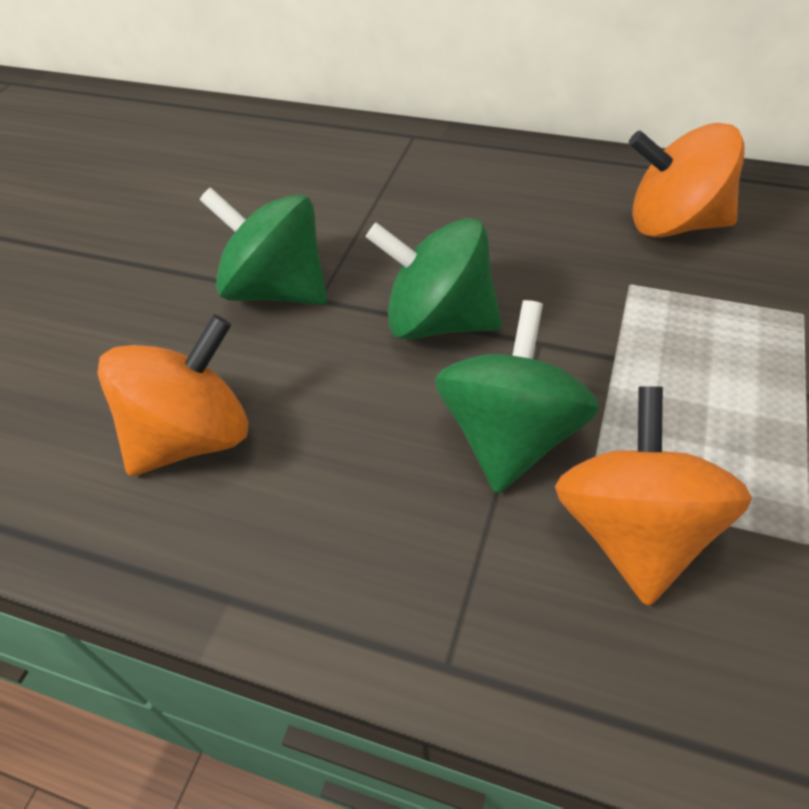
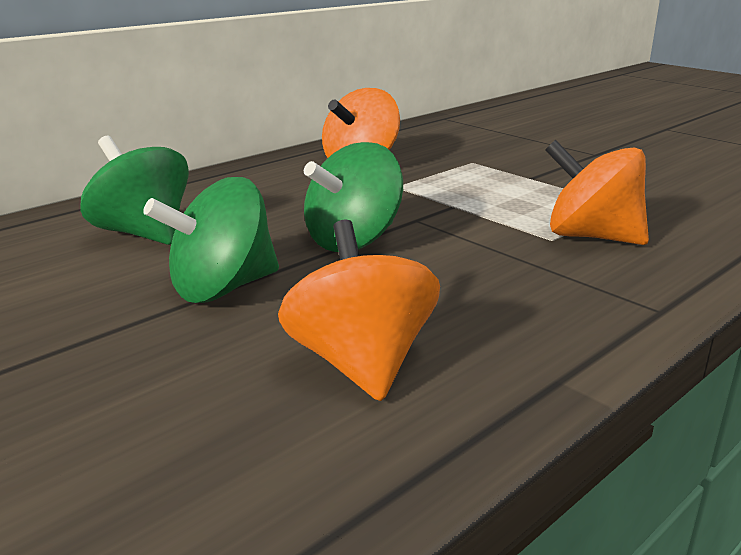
camera: 65 degrees left, 25 degrees down
green spinning top [435,300,600,494] -> green spinning top moved to [81,135,189,245]

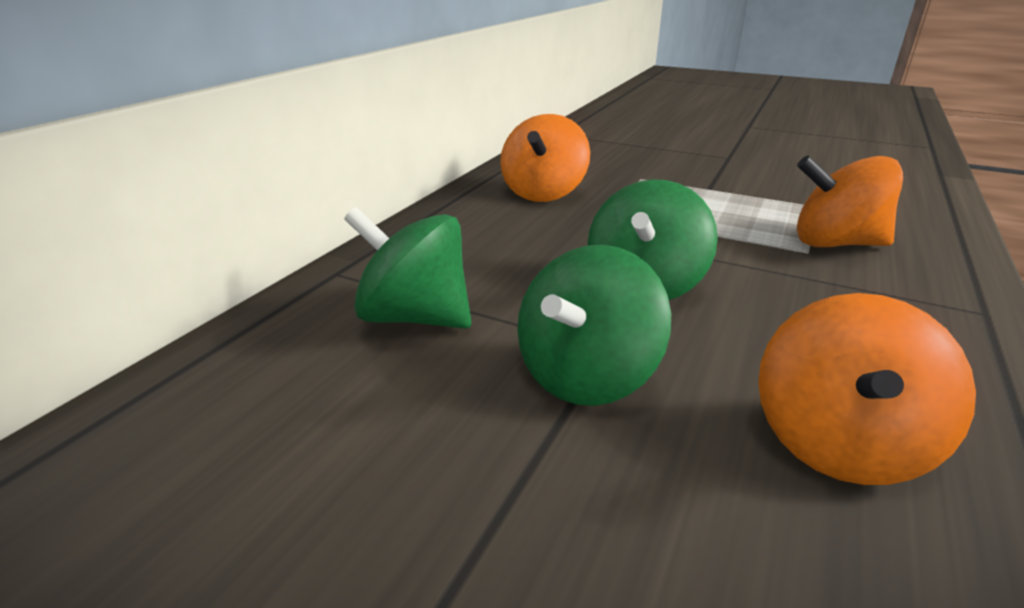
camera: 20 degrees left, 5 degrees up
orange spinning top [278,220,440,401] -> orange spinning top turned 120 degrees counterclockwise [758,293,976,485]

